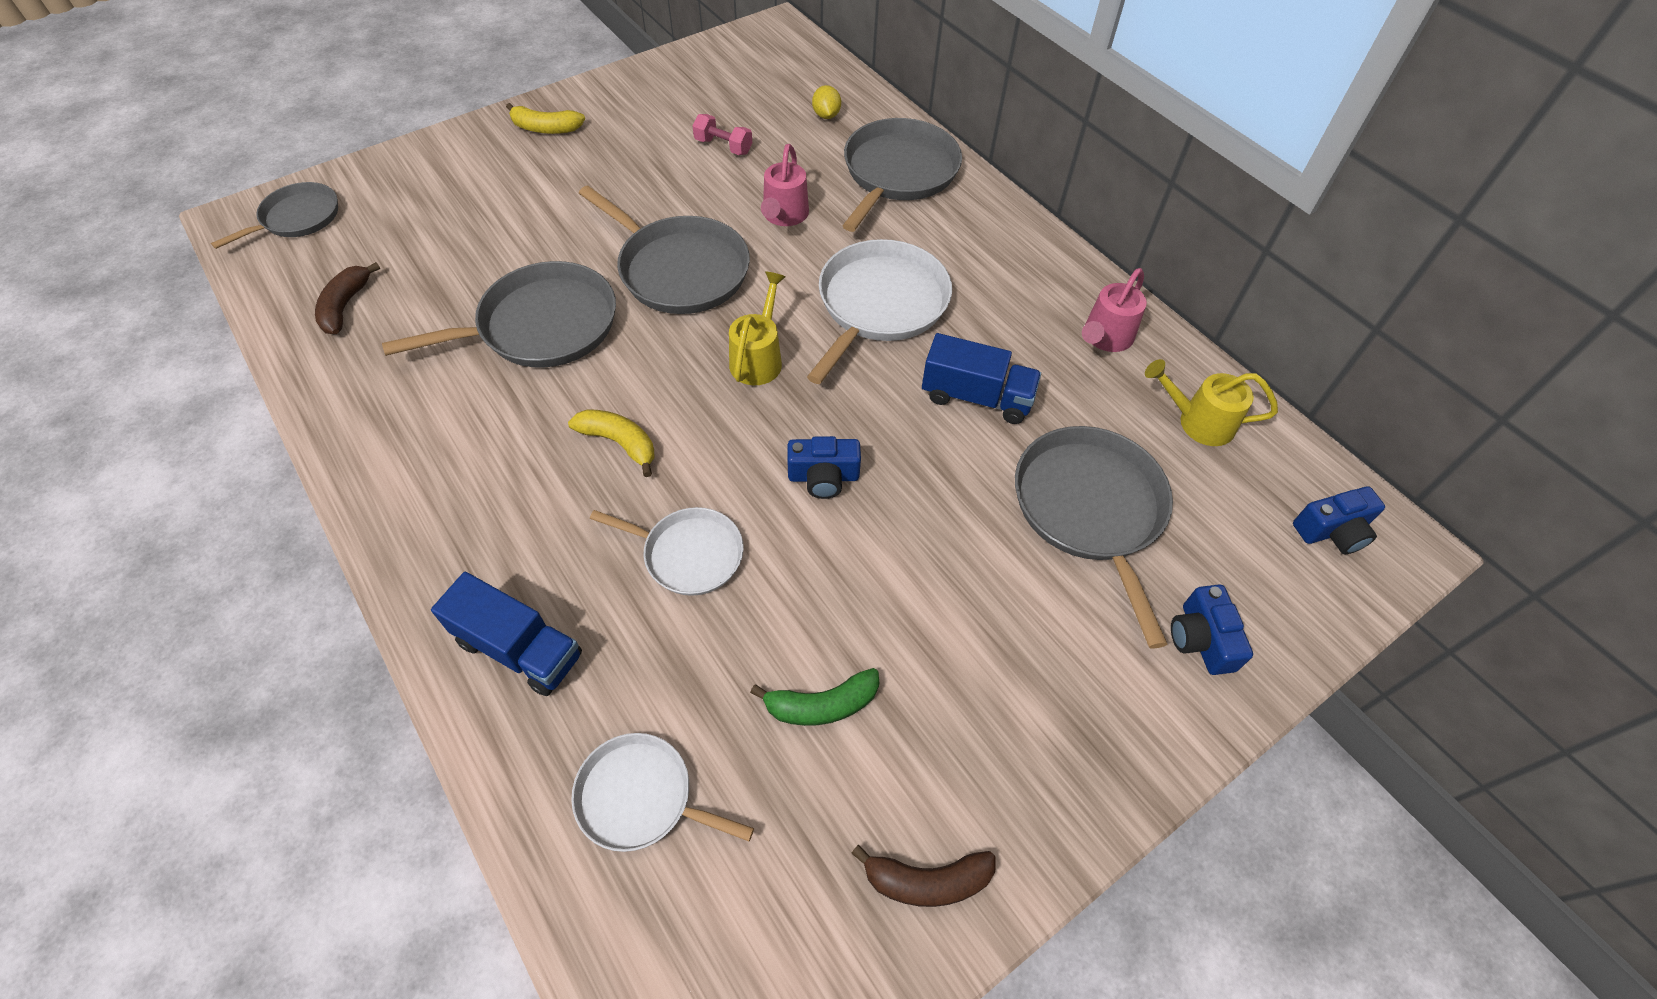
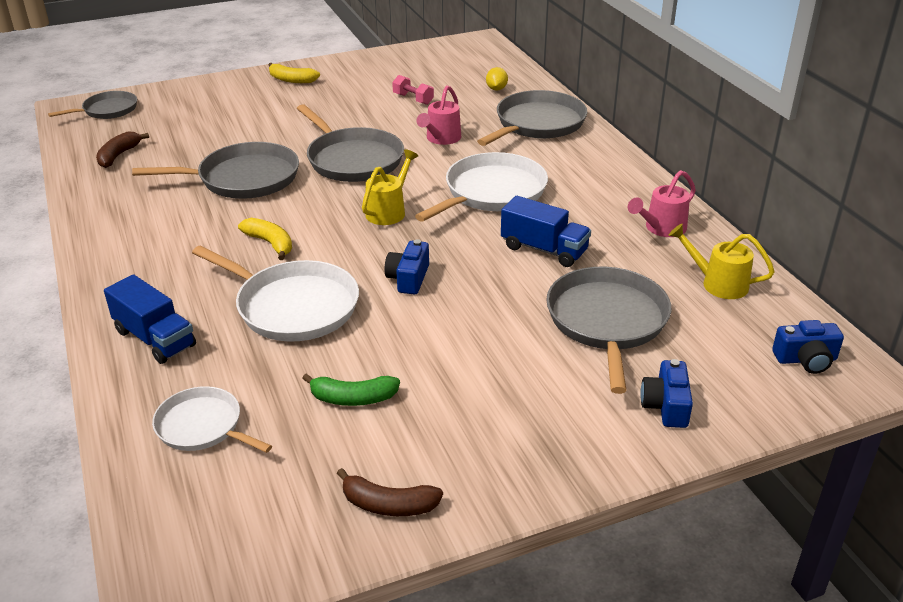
camera: 15 degrees right, 20 degrees down
white pan [590,507,744,596] -> white pan [192,246,359,342], size x1.64
blue camera [787,436,861,499] -> blue camera turned 90 degrees clockwise [385,239,429,295]

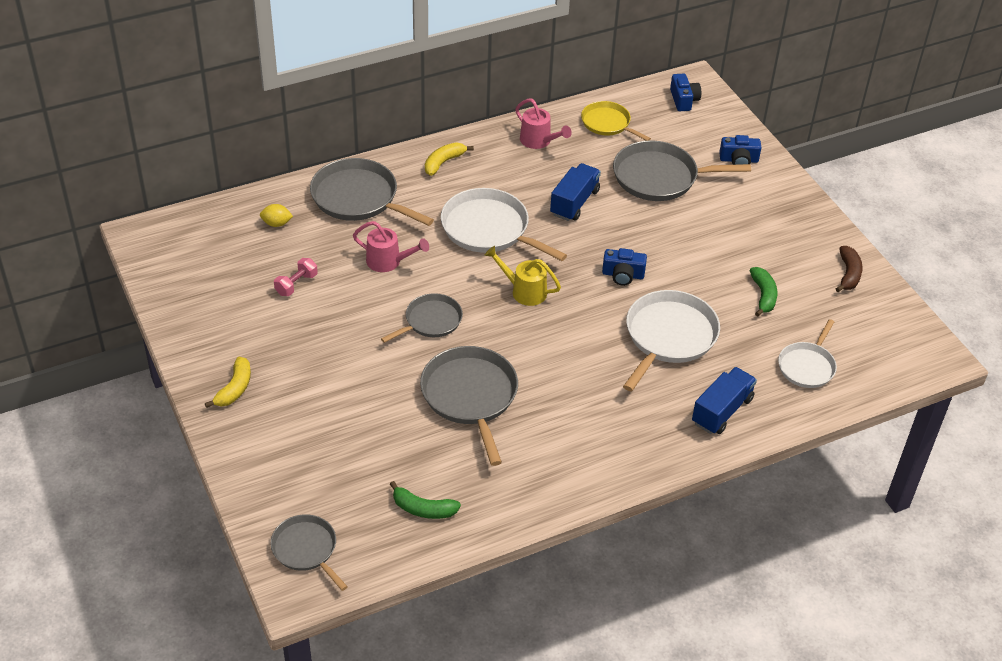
camera: 95 degrees left, 10 degrees up
brown banana [96,132,149,168] -> green banana [390,481,461,519]
yellow banana [238,218,292,260] -> yellow banana moved to [425,142,474,176]
grey pan [297,104,404,182] -> grey pan [381,293,463,343], size x0.61
yellow watering can [668,224,775,299] -> yellow pan [581,101,651,141]

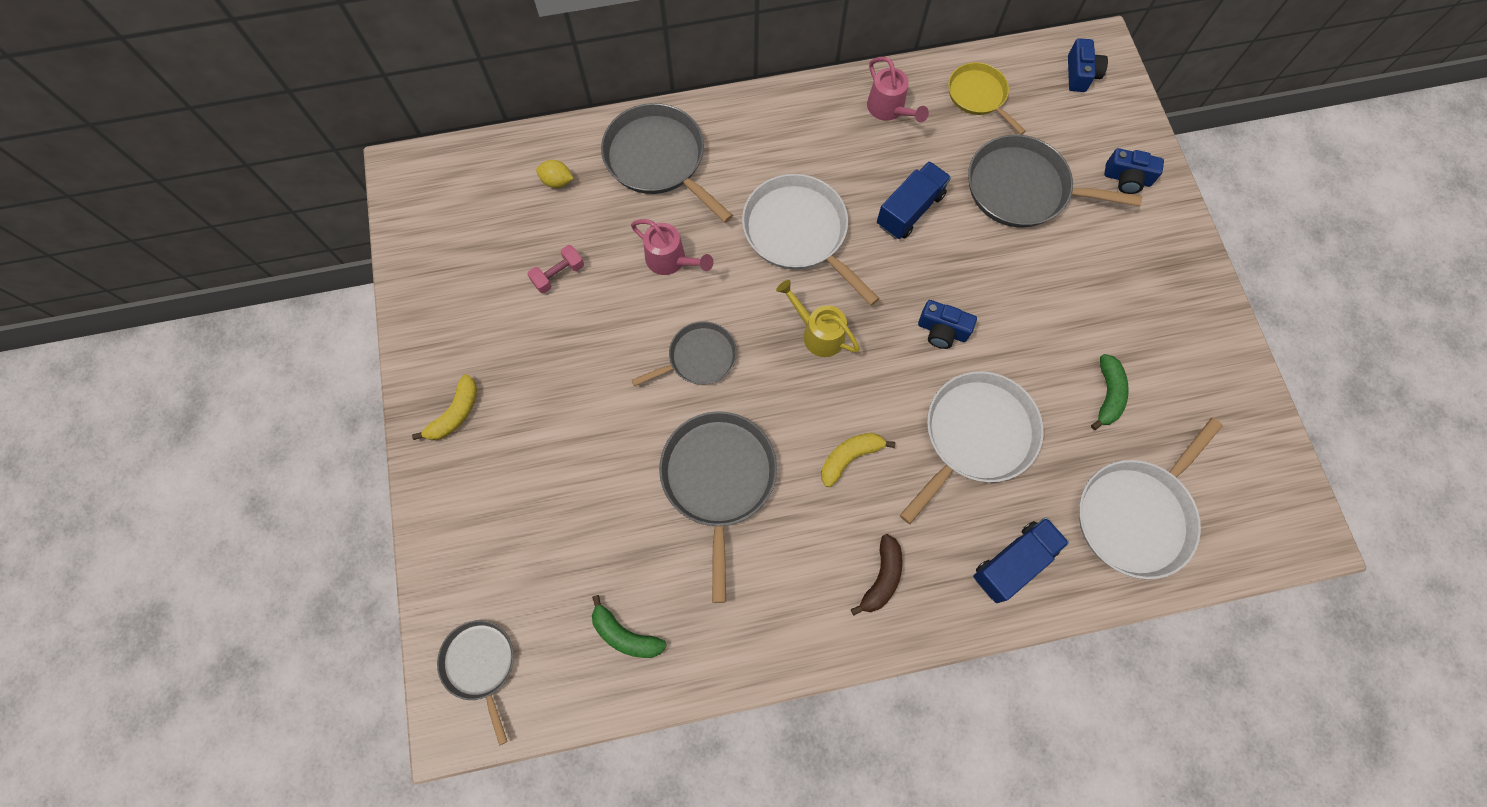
camera: 15 degrees right, 25 degrees up
yellow banana [425,142,474,176] -> yellow banana moved to [821,433,895,487]
white pan [778,319,837,388] -> white pan [1079,418,1223,579], size x1.64
brown banana [836,246,863,292] -> brown banana moved to [851,534,903,615]

